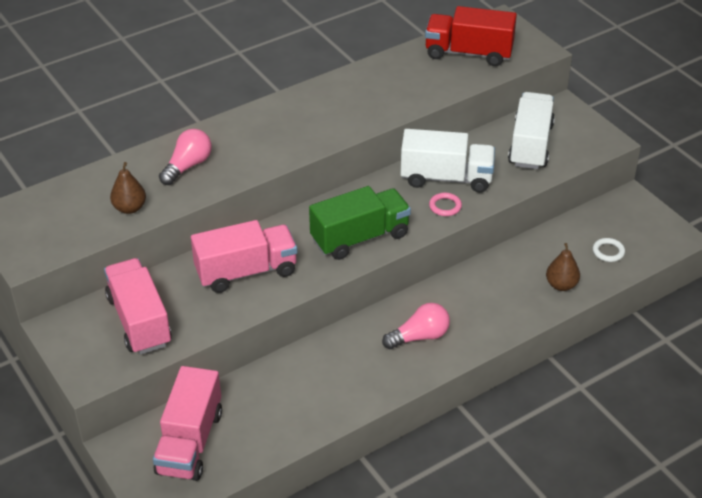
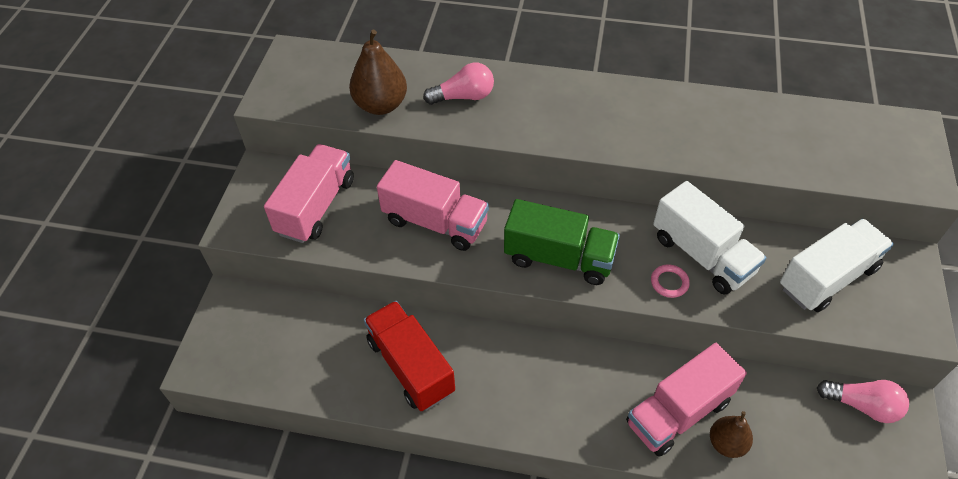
camera: 45 degrees right, 10 degrees up
brown pear [110,162,146,214] -> brown pear [349,30,407,115], size x1.59
pink truck [153,366,222,481] -> pink truck moved to [626,343,747,457]
pink light bulb [382,303,450,349] -> pink light bulb moved to [817,380,909,423]
red truck [425,6,517,66] -> red truck moved to [364,301,455,411]
white ring [593,238,625,262] -> none

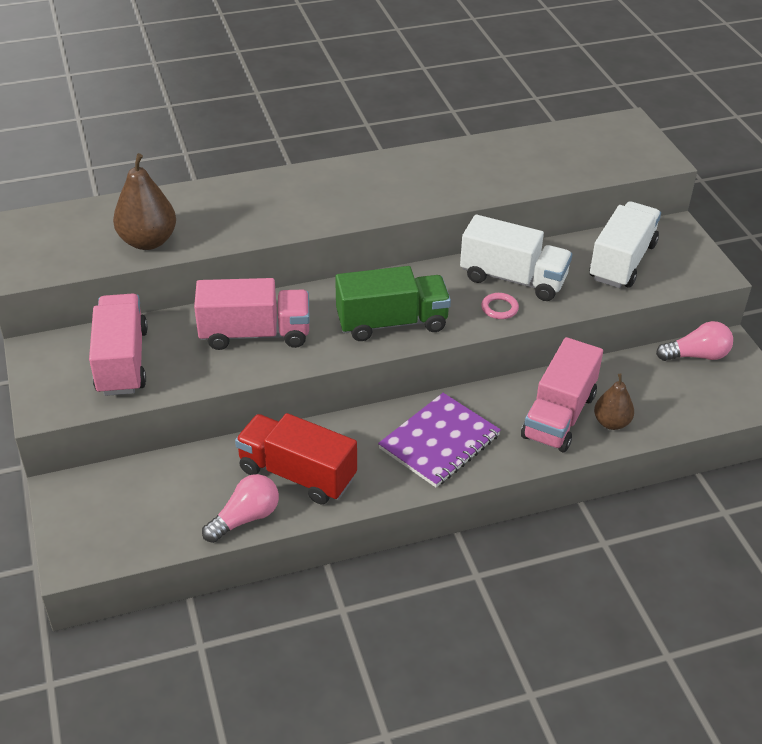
camera: 30 degrees left, 10 degrees down
pink light bulb [423,63,494,105] -> pink light bulb moved to [202,474,279,543]
none -> purple notebook [378,393,501,487]

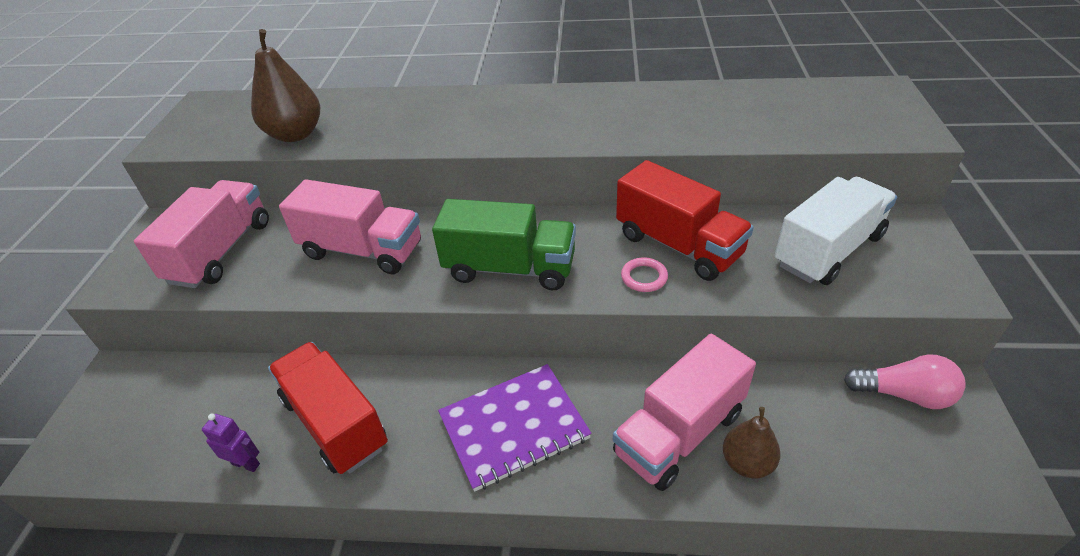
camera: 25 degrees right, 0 degrees up
pink light bulb [202,474,279,543] -> purple robot [202,414,260,472]
white truck [460,215,572,301] -> red truck [616,160,754,281]

